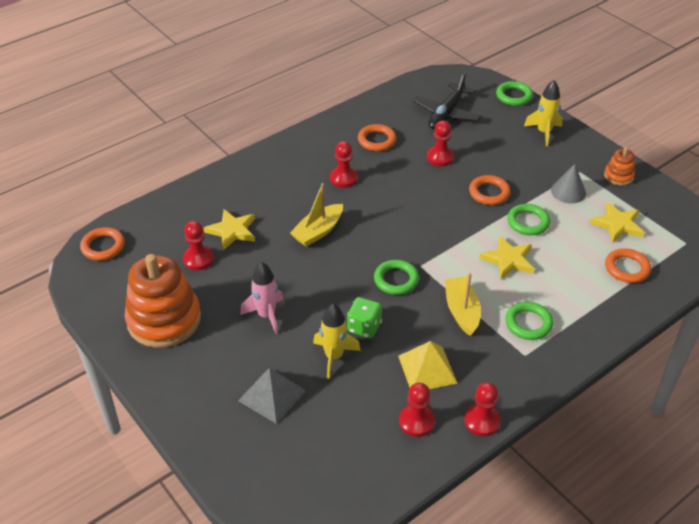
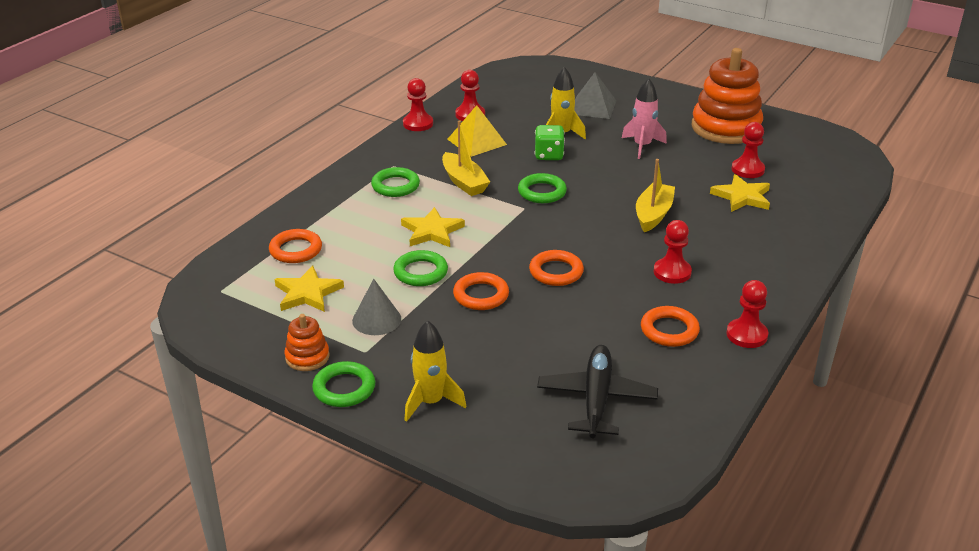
camera: 160 degrees right, 10 degrees down
orange ring [80,227,125,260] -> orange ring moved to [529,250,584,286]
red pawn [427,121,454,166] -> red pawn moved to [726,280,768,348]
green ring [496,81,533,106] -> green ring moved to [312,361,375,407]

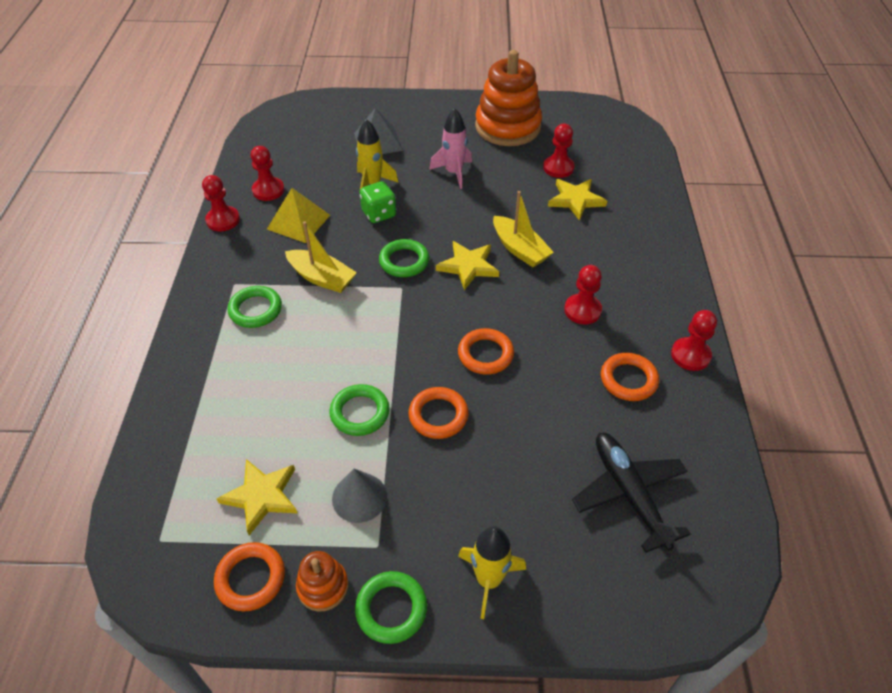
camera: 30 degrees left, 15 degrees up
orange ring [269,229,322,263] -> orange ring moved to [214,542,285,612]
yellow star [401,207,465,247] -> yellow star moved to [436,241,499,290]
yellow boat [636,159,675,232] -> yellow boat turned 150 degrees clockwise [493,191,554,267]

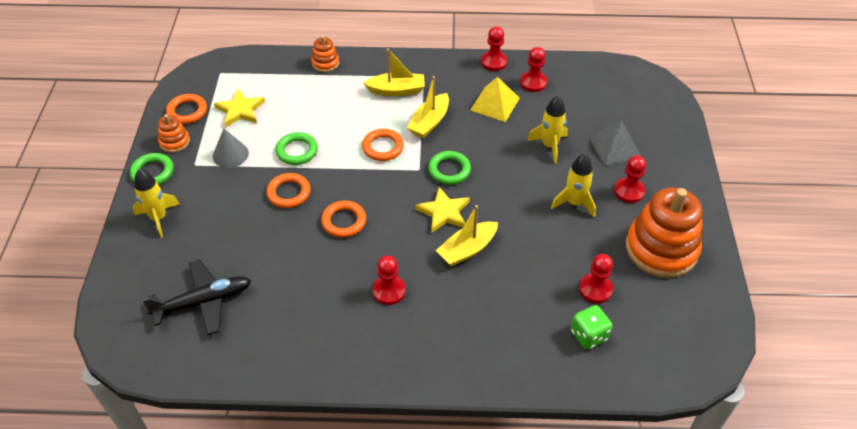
camera: 90 degrees right, 0 degrees up
green ring [228,286,282,328] -> yellow boat [363,49,425,96]
green dice [360,181,396,223] -> green dice moved to [571,305,613,350]
pink rocket [429,108,472,189] -> yellow rocket [551,153,596,217]
yellow star [548,179,607,221] -> none
orange ring [601,353,659,401] -> orange ring moved to [362,129,404,161]
red pawn [671,310,717,371] -> red pawn moved to [614,155,646,203]
none -> orange stacking toy [311,36,339,72]

